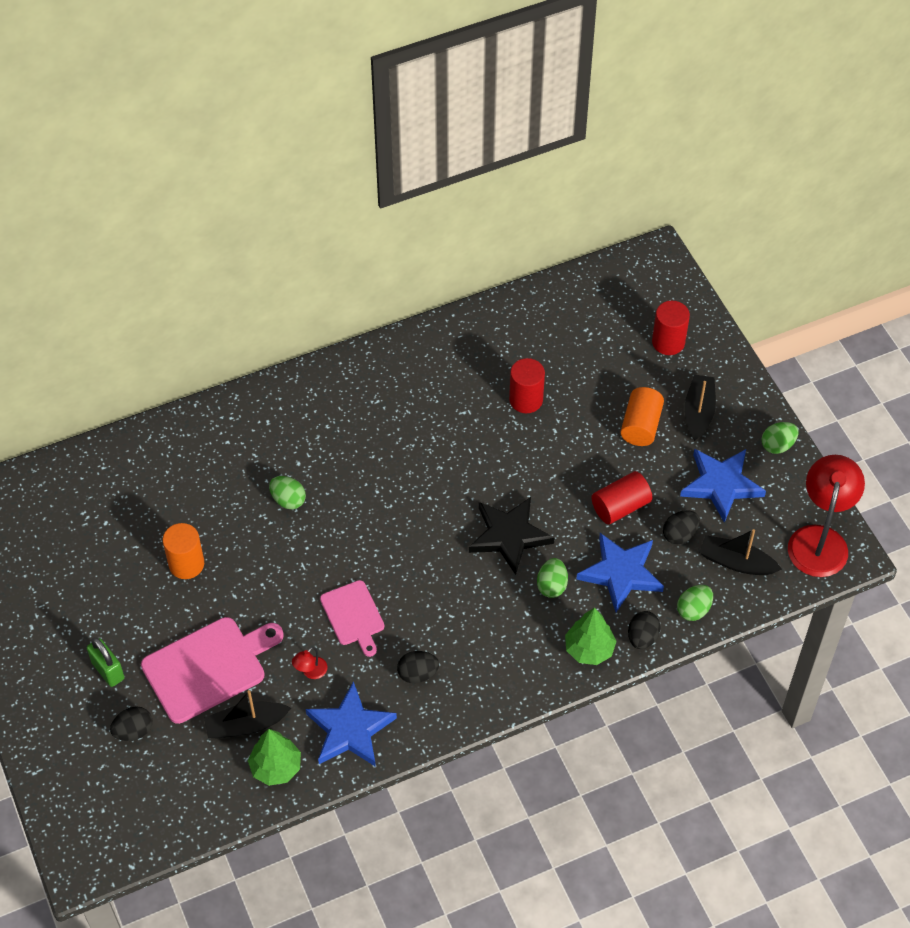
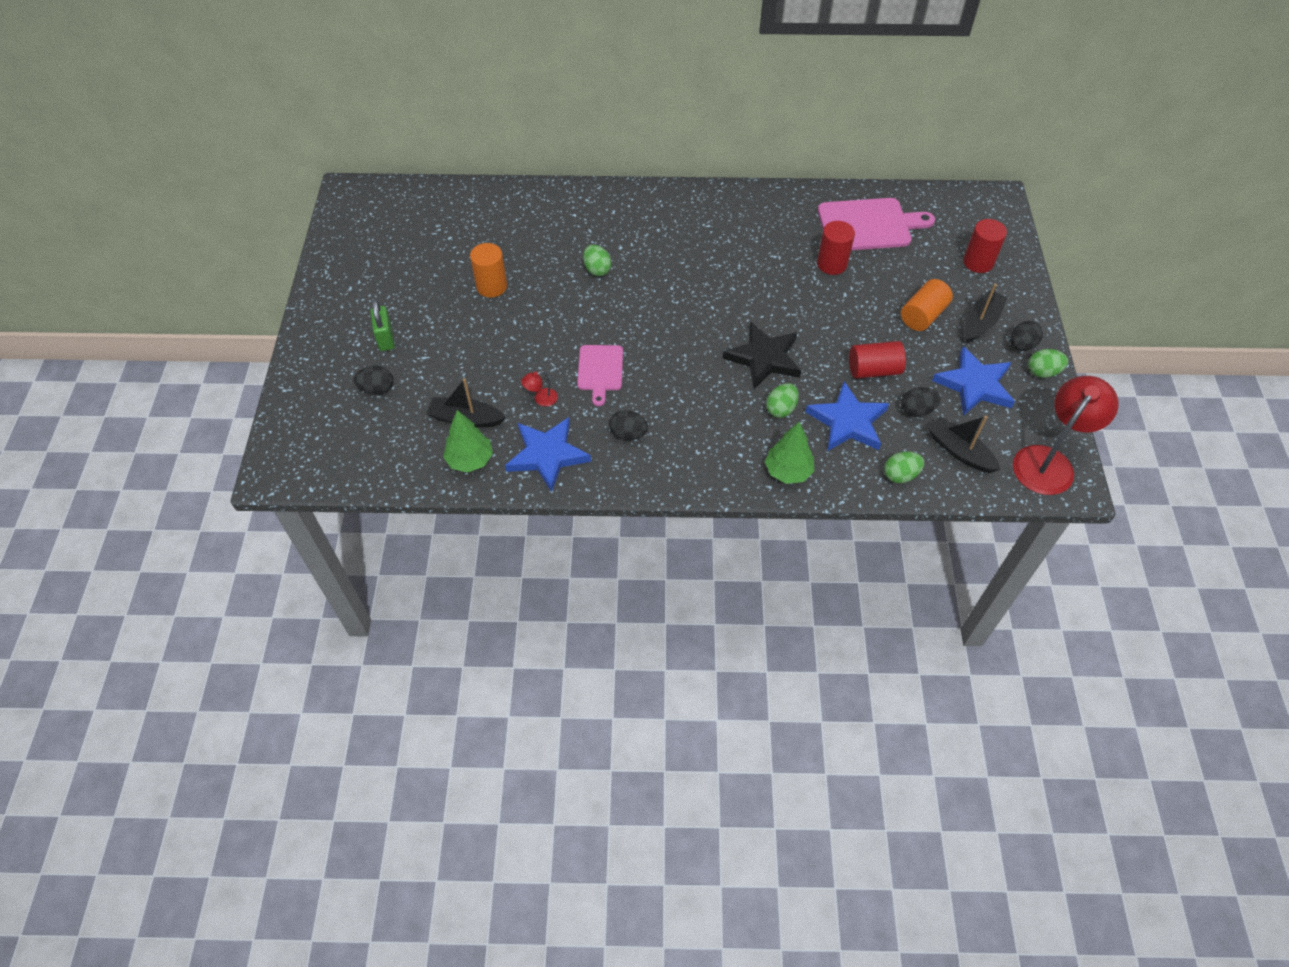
camera: 25 degrees right, 0 degrees up
pink cutting board [141,617,284,724] -> pink cutting board moved to [818,198,935,250]
black egg [628,611,661,649] -> black egg moved to [1010,321,1043,351]

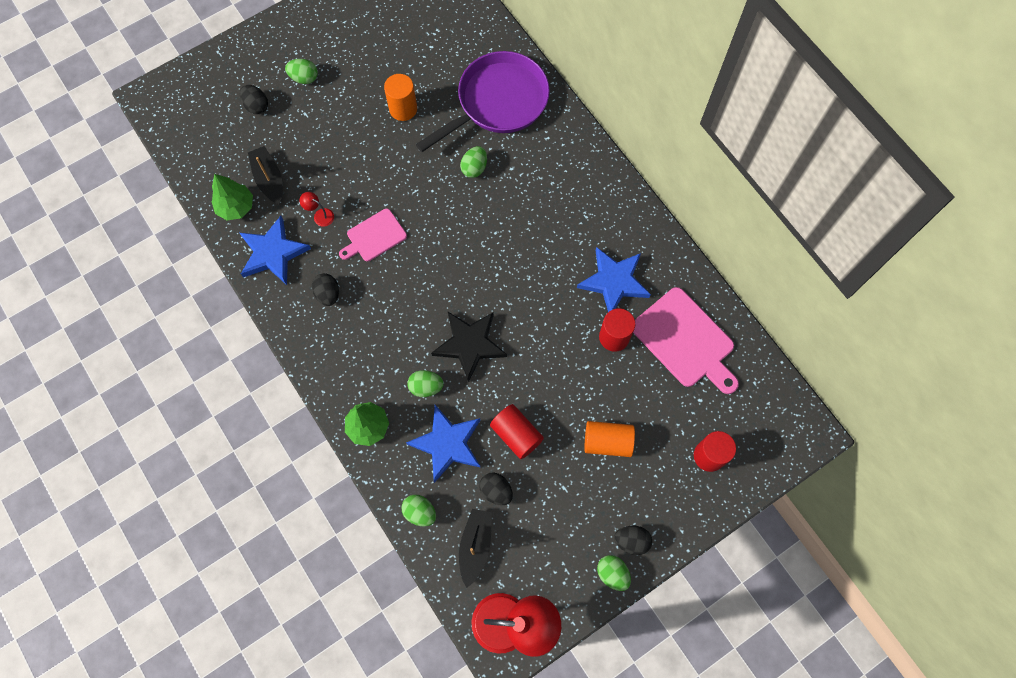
camera: 55 degrees right, 15 degrees up
green padlock [370,299,395,351] -> green egg [285,59,318,84]
blue star [932,347,1015,416] -> blue star moved to [577,247,651,312]
black boat [964,284,1007,343] -> none
none -> purple pan [416,51,550,152]

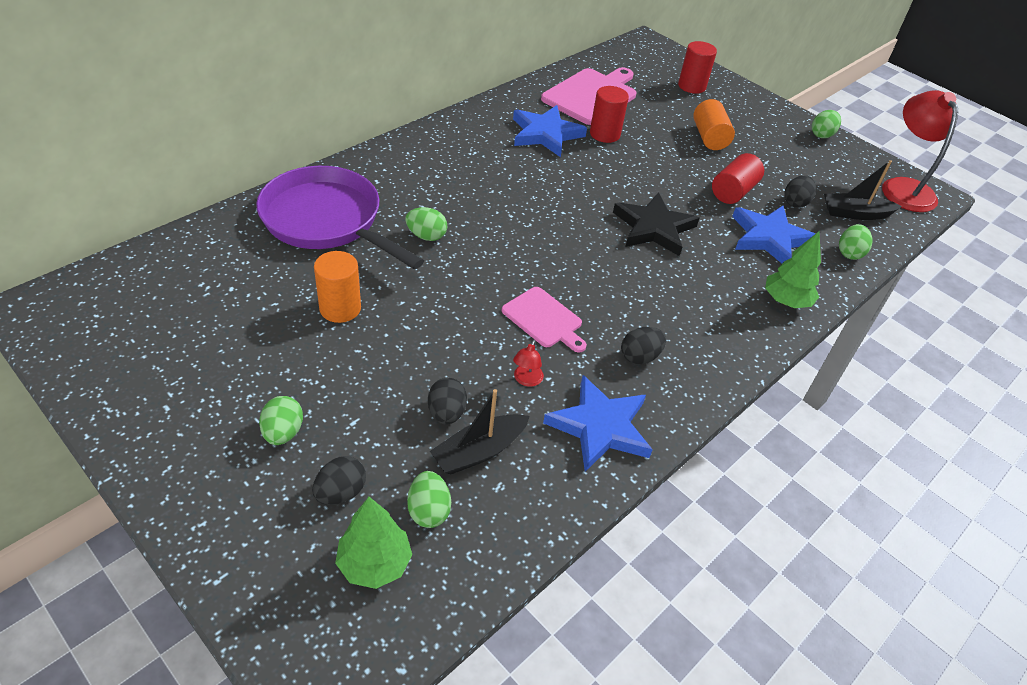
camera: 105 degrees left, 25 degrees down
green tree [212,174,253,220] -> green tree moved to [335,497,412,589]
green egg [407,370,444,397] -> green egg moved to [407,471,451,528]
black egg [614,526,652,555] -> black egg moved to [428,378,467,425]

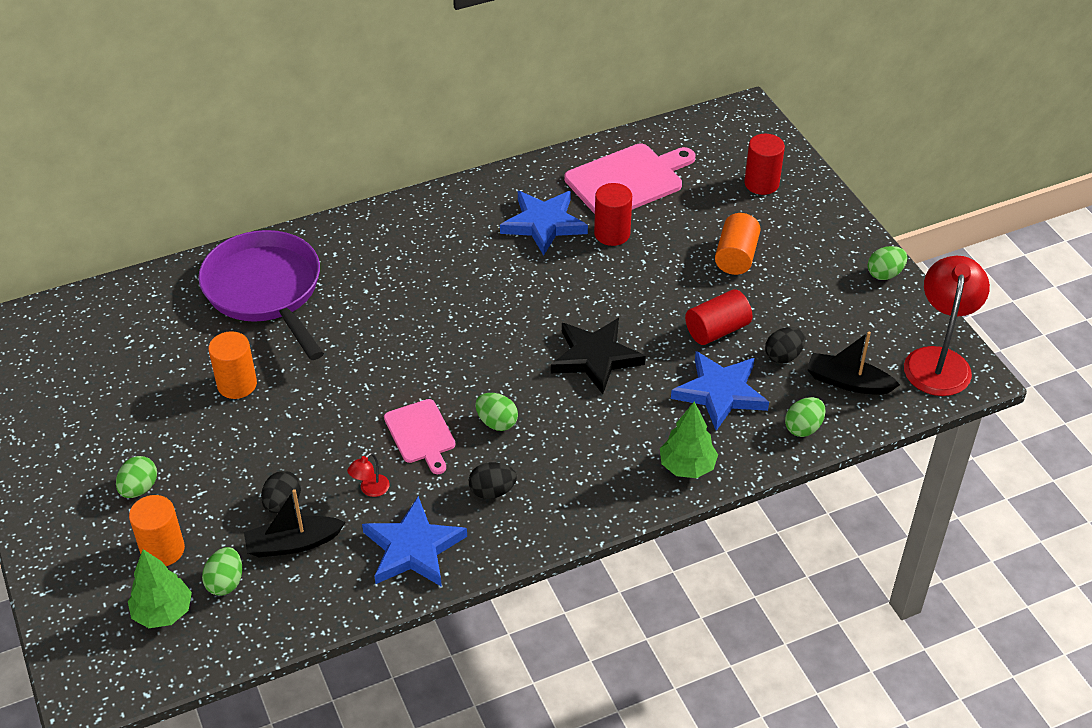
camera: 25 degrees right, 0 degrees up
black egg [312,456,366,505] -> orange cylinder [129,495,185,566]
green egg [405,207,447,241] -> green egg moved to [475,393,518,431]

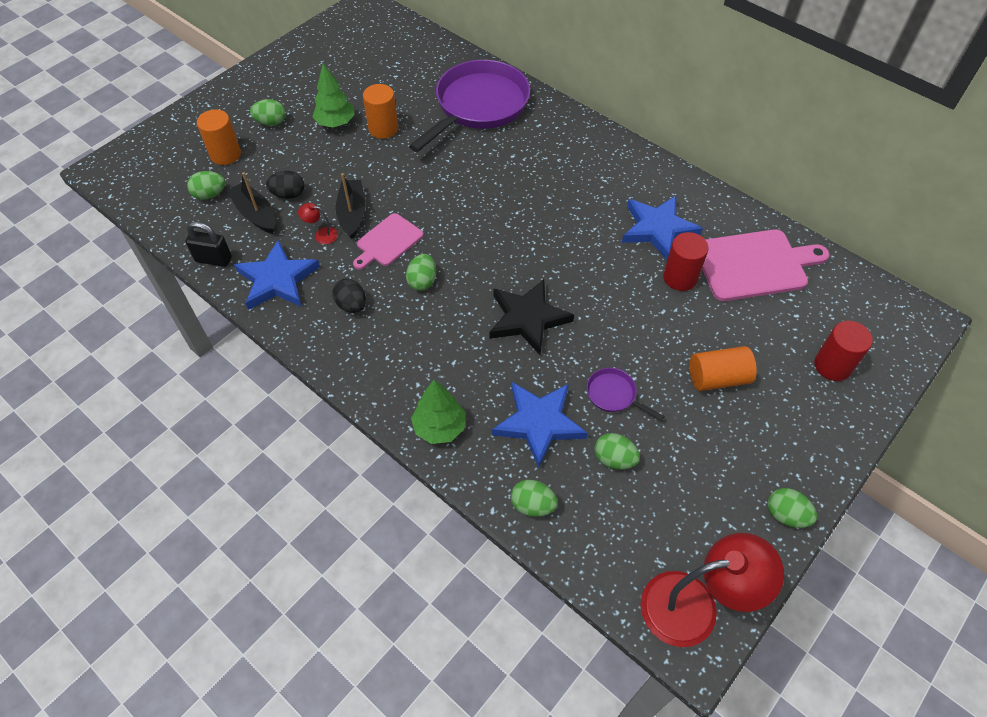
camera: 65 degrees right, 10 degrees up
green tree [128,549,192,628] -> green tree moved to [312,63,355,127]
pink cutting board [564,143,695,214] -> pink cutting board turned 45 degrees counterclockwise [702,229,830,301]
red cylinder [685,289,752,345] -> purple pan [587,368,665,421]
black egg [765,327,806,364] -> green egg [595,433,640,469]
black boat [807,332,900,395] -> black boat moved to [336,173,365,239]
none -> black padlock [185,222,232,267]

